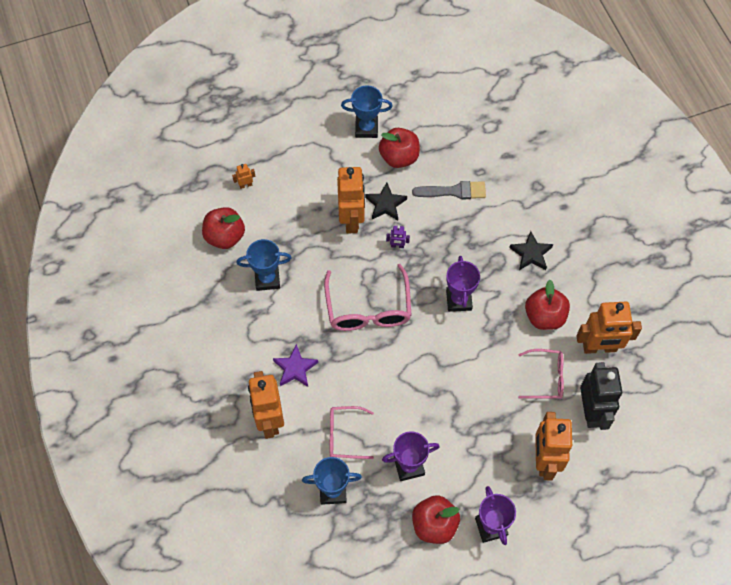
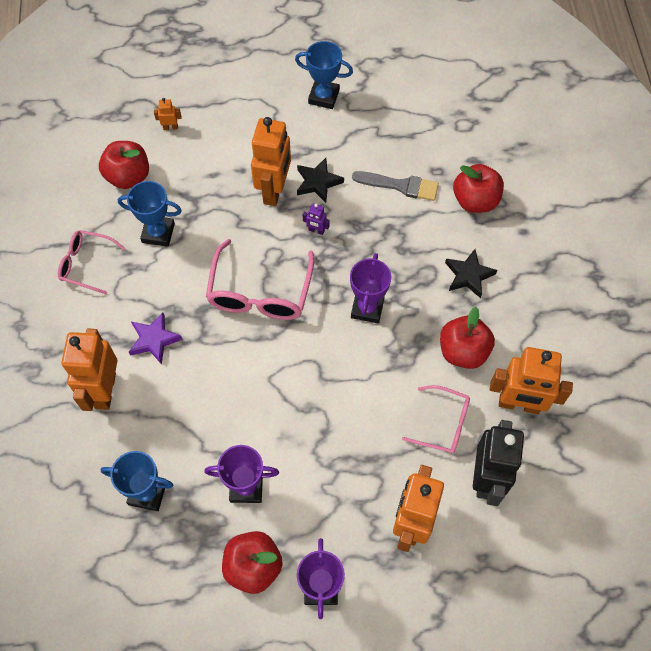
camera: 15 degrees right, 0 degrees up
pink glasses [330,406,374,459] -> pink glasses moved to [58,230,126,294]
red apple [379,128,420,168] -> red apple moved to [453,164,504,213]

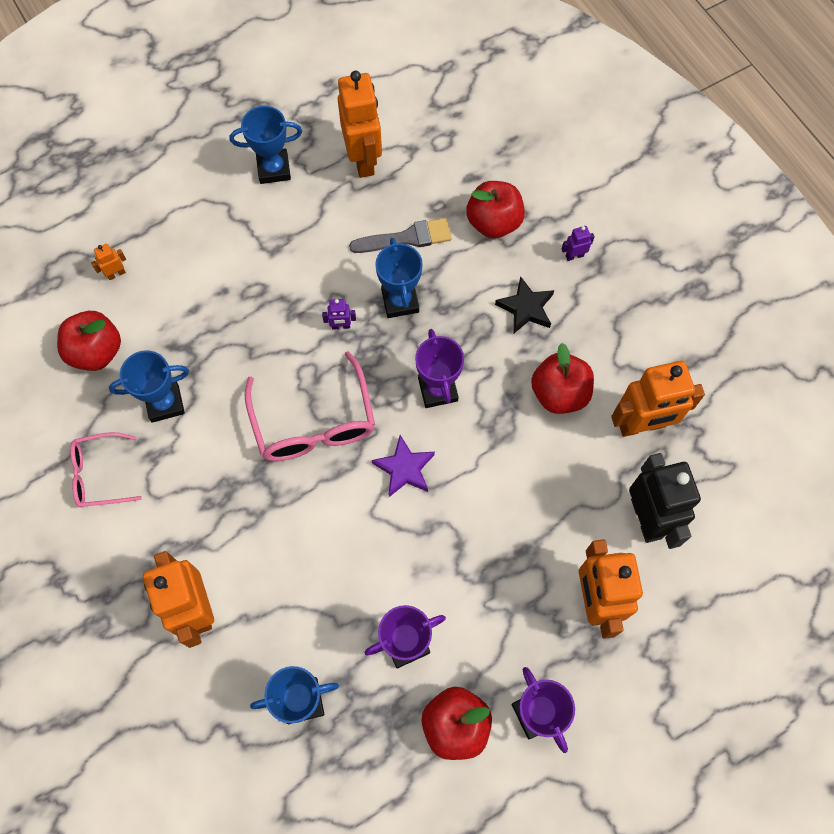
camera: 25 degrees left, 5 degrees up
purple star [129,312,183,365] -> purple star moved to [372,435,435,497]
orange robot [251,117,291,206] -> orange robot moved to [338,71,382,178]
black star [297,158,344,203] -> none
pink glasses [402,385,470,454] -> none
none -> blue trophy [375,238,423,318]
none -> purple robot [562,226,595,261]

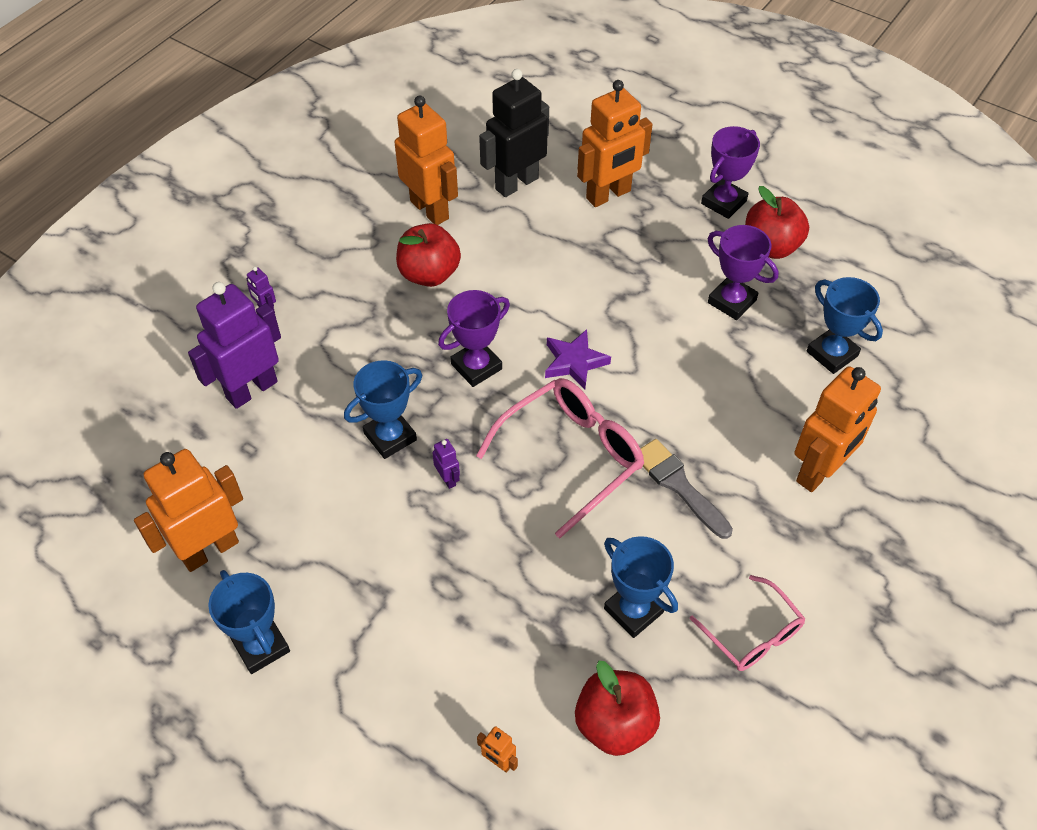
camera: 115 degrees left, 15 degrees down
grey brush [349,218,452,253] -> grey brush moved to [640,439,733,539]
red apple [466,181,525,238] -> purple robot [188,282,281,409]
black star [495,276,554,333] -> none

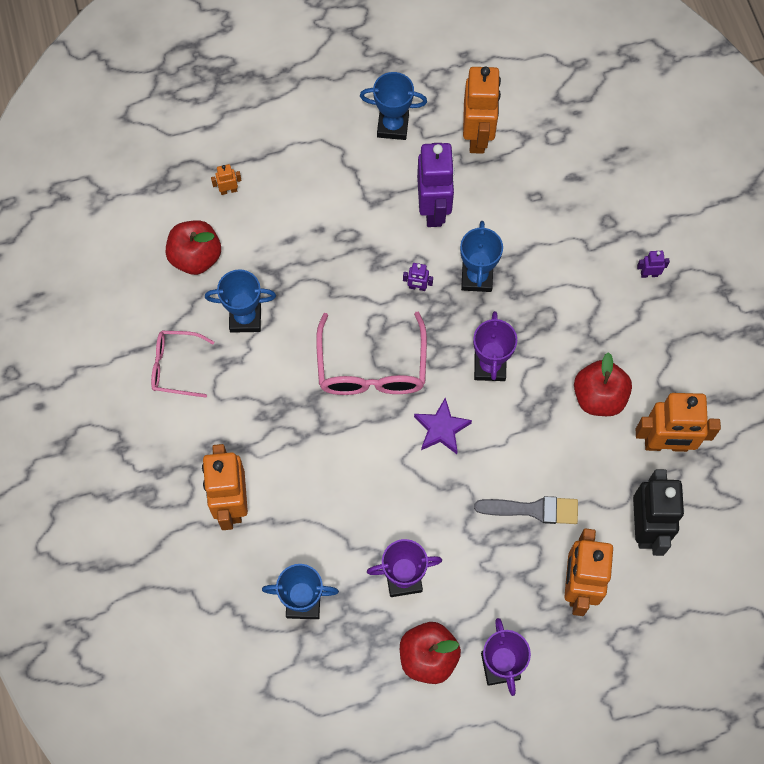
camera: 130 degrees right, 15 degrees up
purple robot [188,282,281,409] -> purple robot moved to [417,143,455,227]
grey brush [640,439,733,539] -> grey brush moved to [474,496,578,524]

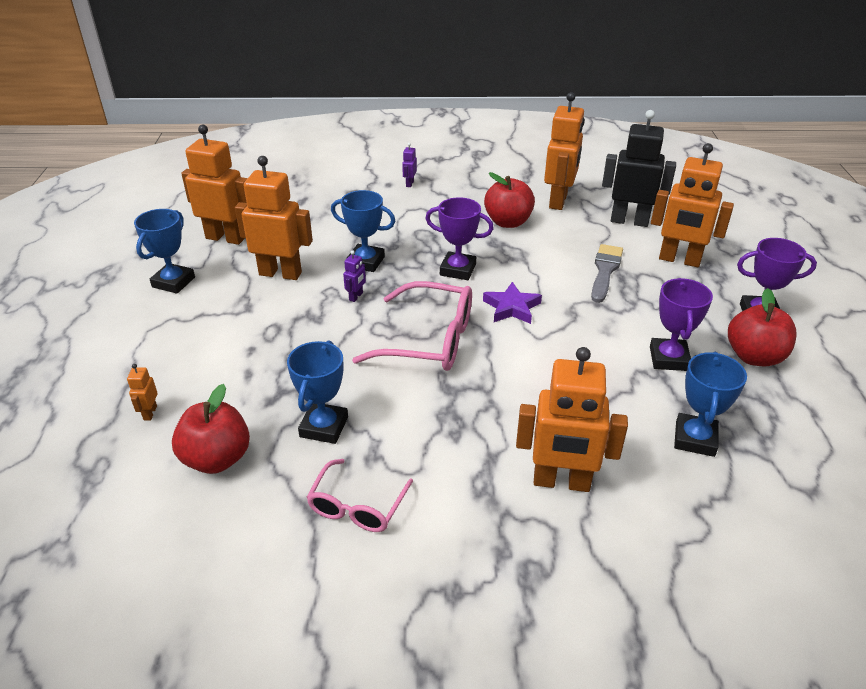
camera: 75 degrees left, 30 degrees down
purple robot [417,143,455,227] -> orange robot [235,156,313,280]

